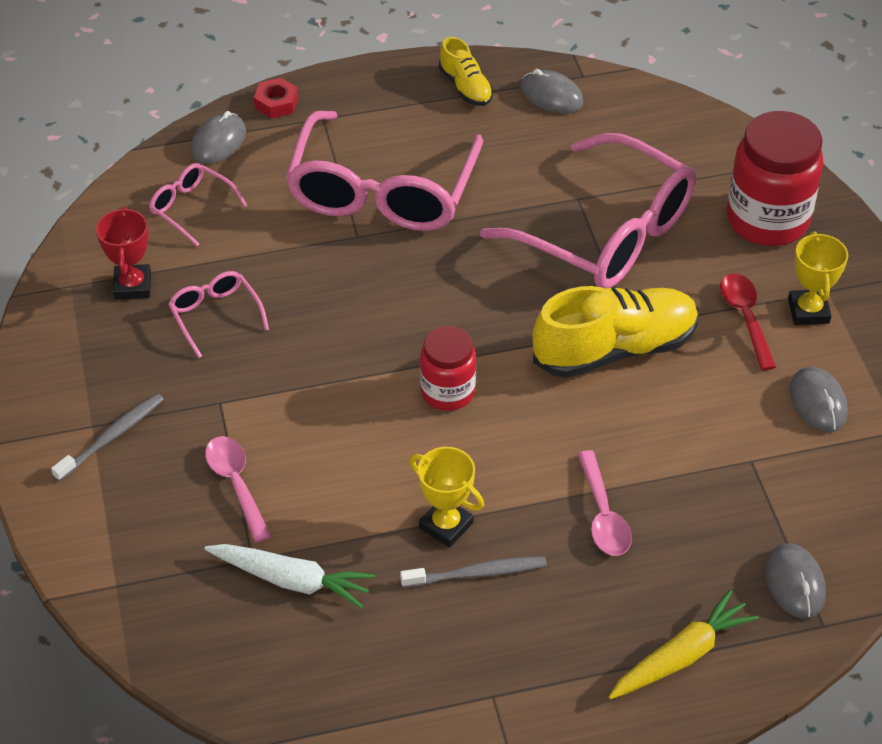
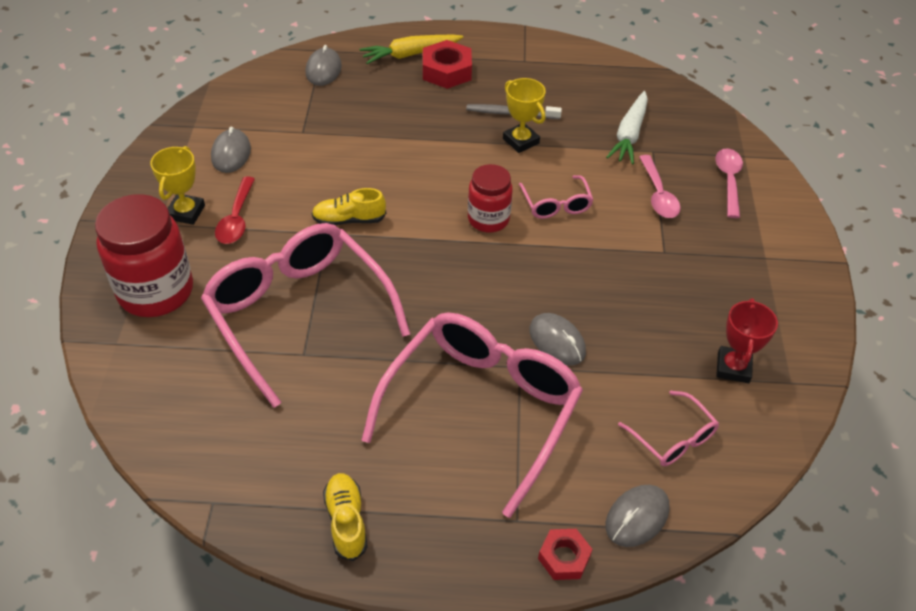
camera: 165 degrees left, 0 degrees up
grey toothbrush [51,393,164,482] -> none
pink glasses [168,271,269,358] -> pink glasses moved to [519,175,593,219]
white carrot [204,544,375,609] -> white carrot turned 105 degrees counterclockwise [606,91,648,164]
grey mouse [521,69,583,114] -> grey mouse moved to [530,313,586,365]
yellow shoe [532,286,698,378] -> yellow shoe [312,188,386,225], size x0.52
pink spoon [577,450,632,556] -> pink spoon moved to [715,149,743,218]
none -> red nut [423,40,472,89]

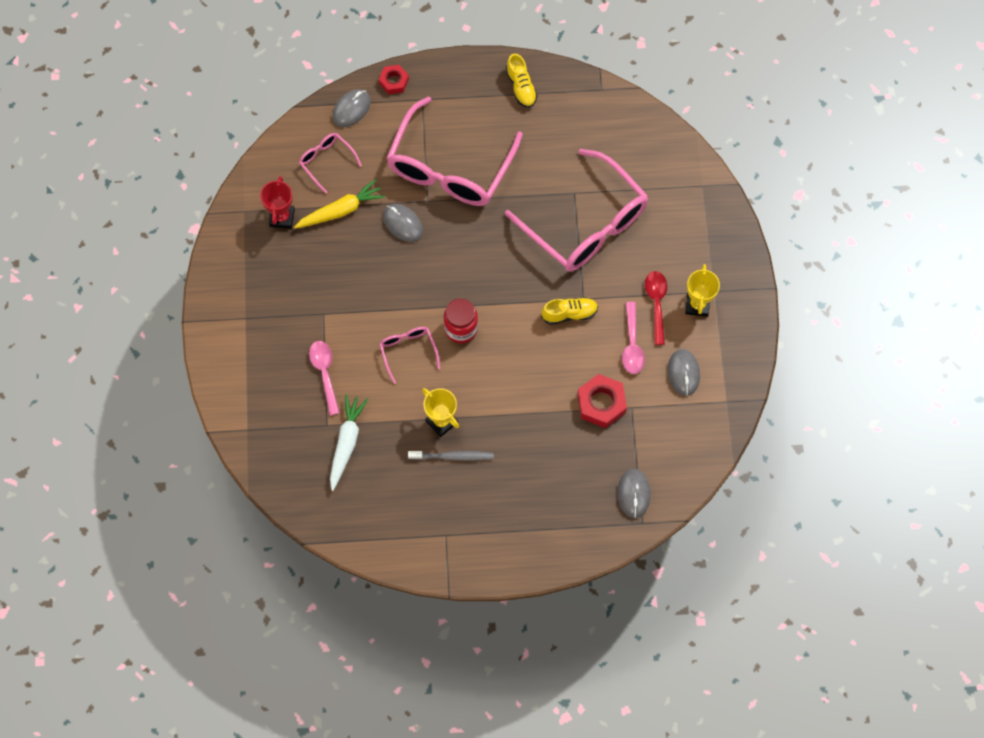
camera: 175 degrees right, 20 degrees up
red jar [95,194,193,317] -> none
yellow carrot [359,34,463,64] -> yellow carrot moved to [294,179,385,229]
red nut [423,40,472,89] -> red nut moved to [577,374,627,428]
pink spoon [715,149,743,218] -> pink spoon moved to [622,302,645,374]

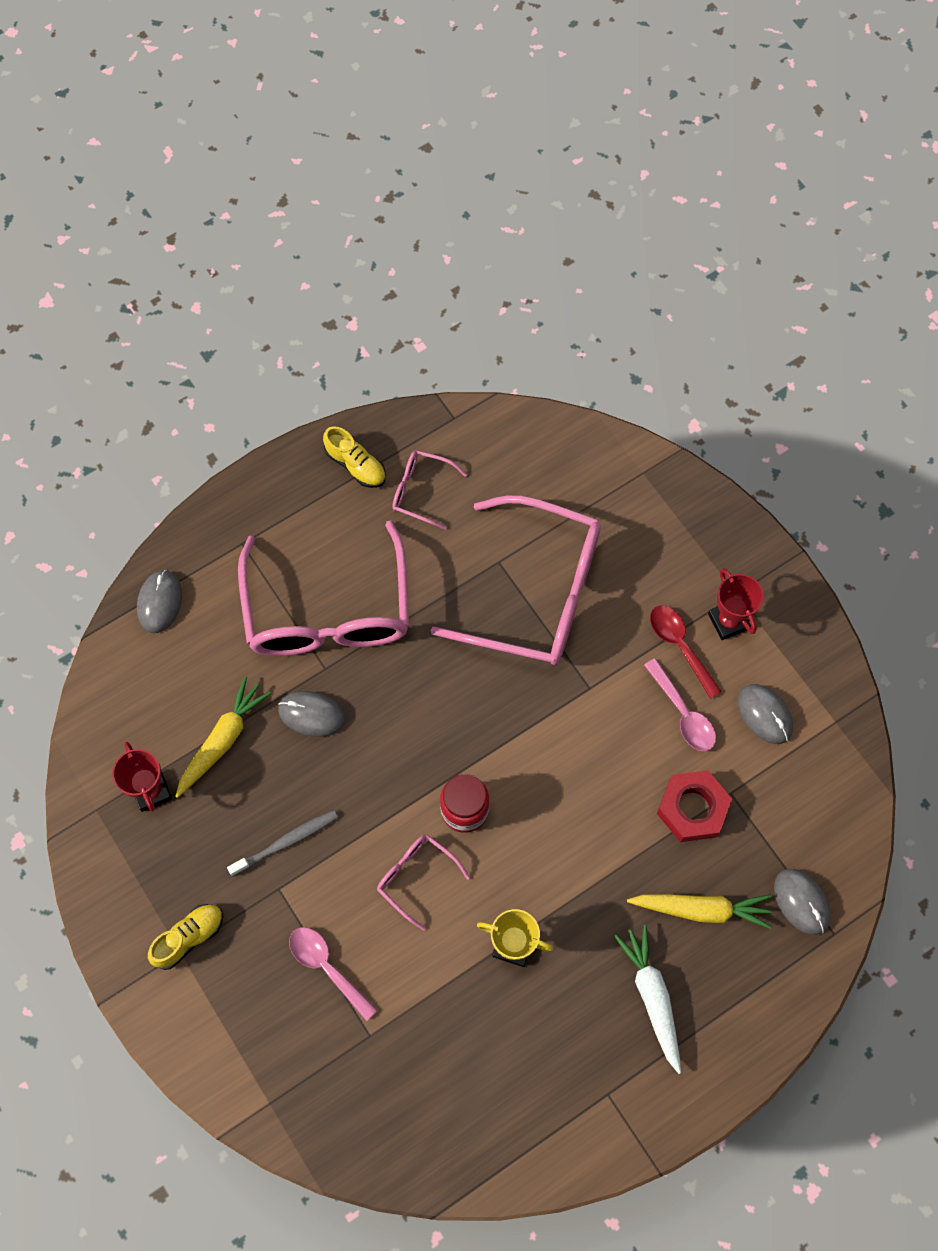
camera: 30 degrees left, 0 degrees up
pink glasses [299,133,362,193] -> pink glasses moved to [392,450,467,530]
white carrot [330,394,368,491] -> white carrot moved to [614,925,681,1074]
red nut [379,65,409,94] -> none
grey toothbrush [408,451,494,461] -> grey toothbrush moved to [227,810,338,876]
yellow shoe [541,297,598,325] -> yellow shoe moved to [148,904,223,970]
yellow trophy [685,264,720,317] -> red trophy [708,568,764,640]
none -> yellow carrot [627,894,772,929]

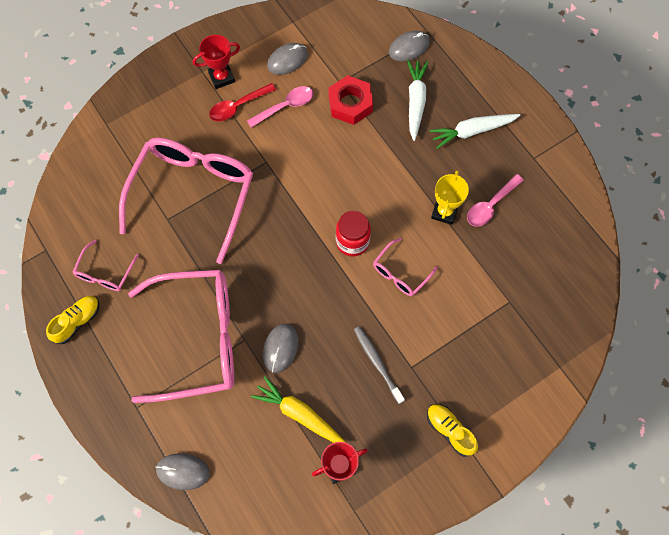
camera: 90 degrees left, 0 degrees up
pink spoon [289,927,378,1021] -> pink spoon moved to [467,174,524,227]
yellow carrot [627,894,772,929] -> white carrot [407,60,428,141]

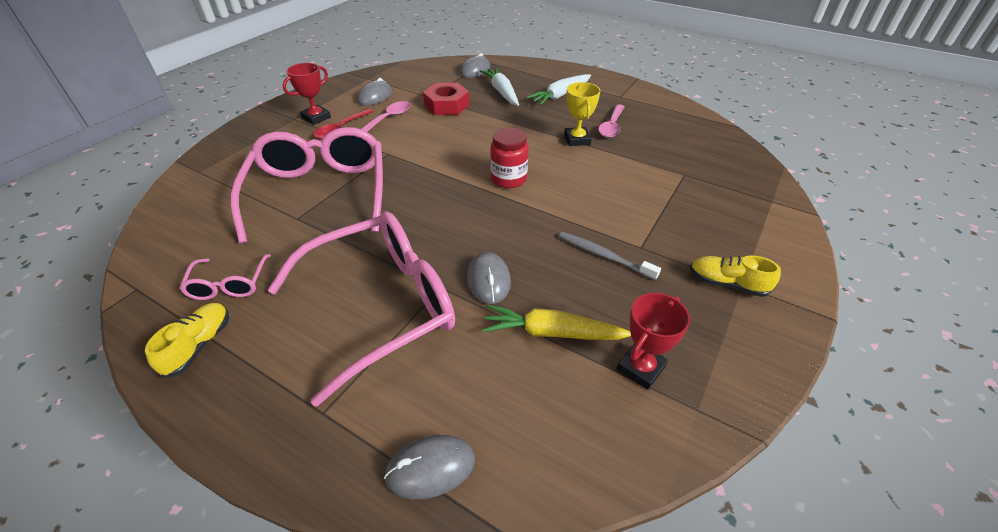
camera: 25 degrees left, 25 degrees down
pink glasses [373,238,437,296] -> none

